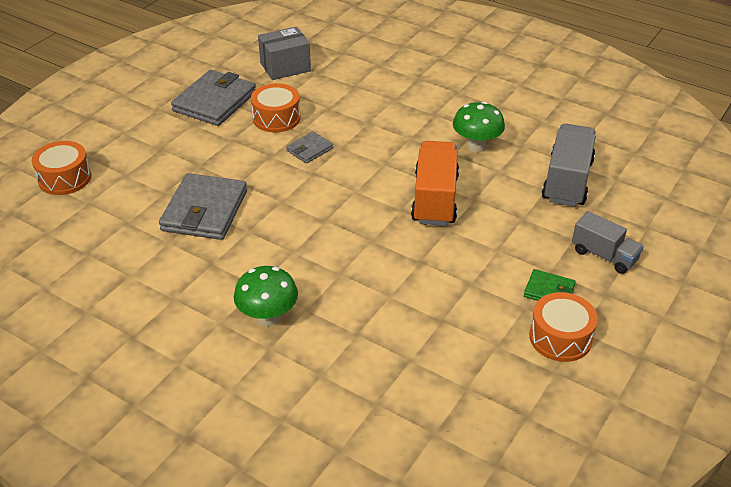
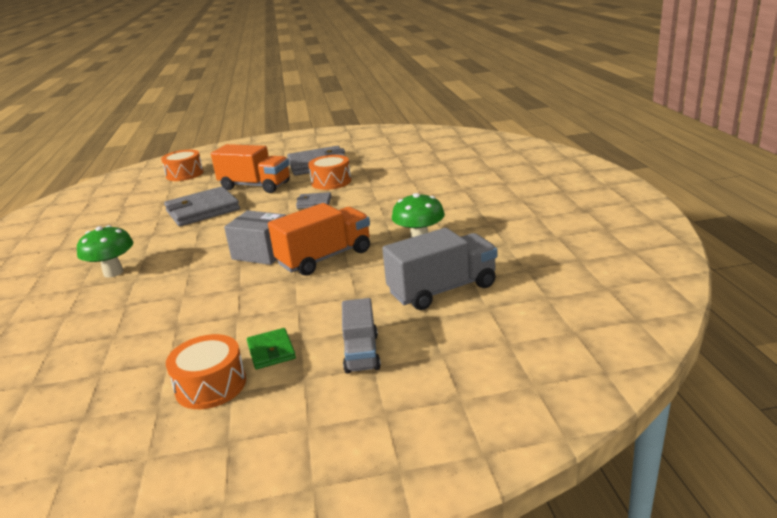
camera: 50 degrees right, 15 degrees down
grey box [258,27,311,80] -> grey box moved to [224,210,286,265]
none -> orange truck [211,144,290,193]

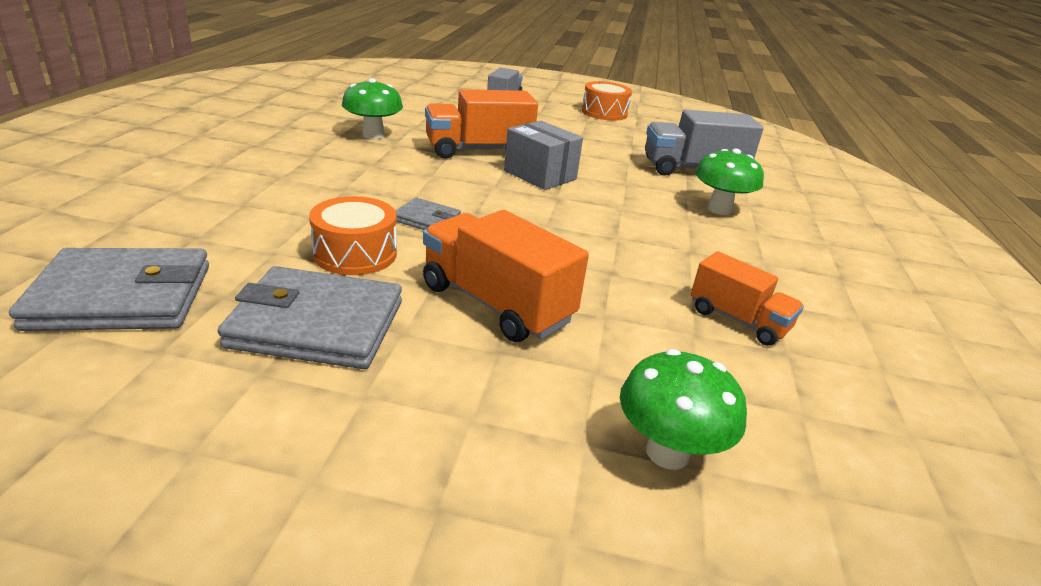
camera: 165 degrees left, 5 degrees up
orange drum [161,150,204,181] -> green mushroom [620,349,747,470]
grey wallet [164,186,240,227] -> grey wallet moved to [9,248,209,331]
green wallet [247,328,296,369] -> none
grey truck [382,228,497,310] -> grey truck moved to [645,110,764,176]
none -> orange truck [691,251,804,346]

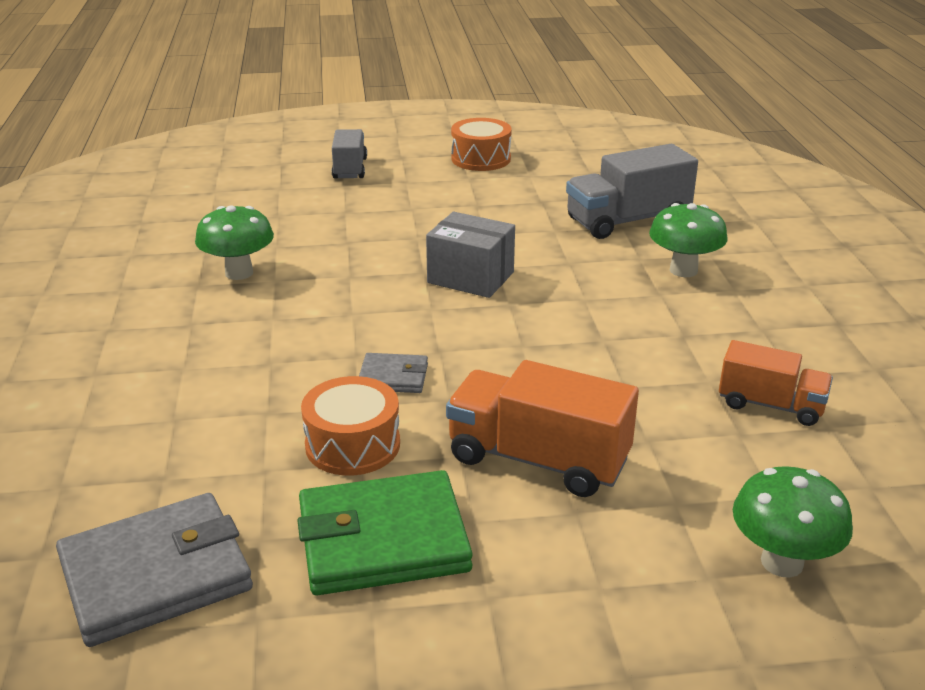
camera: 15 degrees left, 0 degrees up
grey wallet [218,266,402,369] -> green wallet [297,470,473,596]
orange truck [425,89,538,159] -> none

